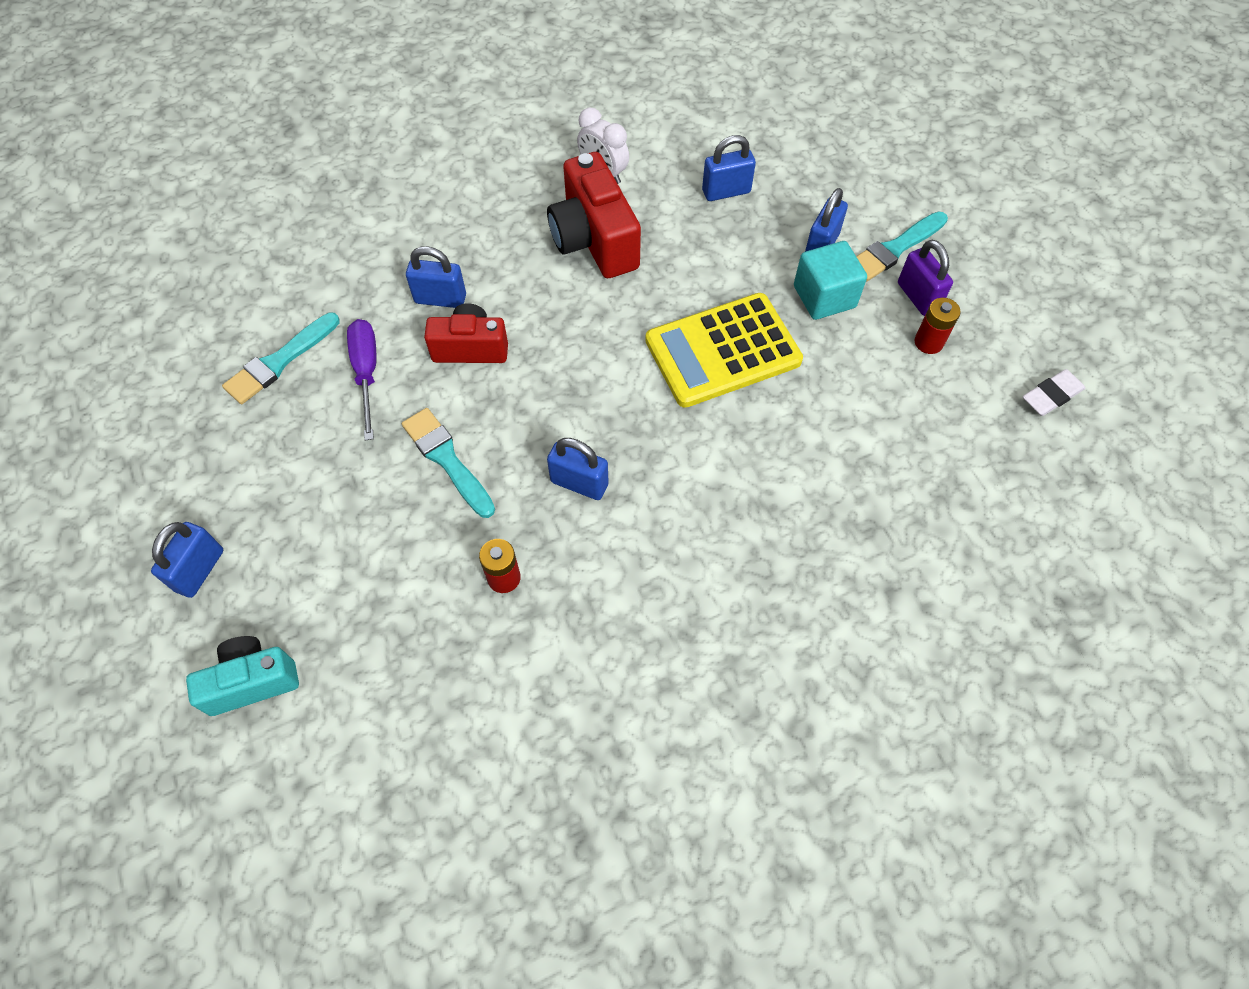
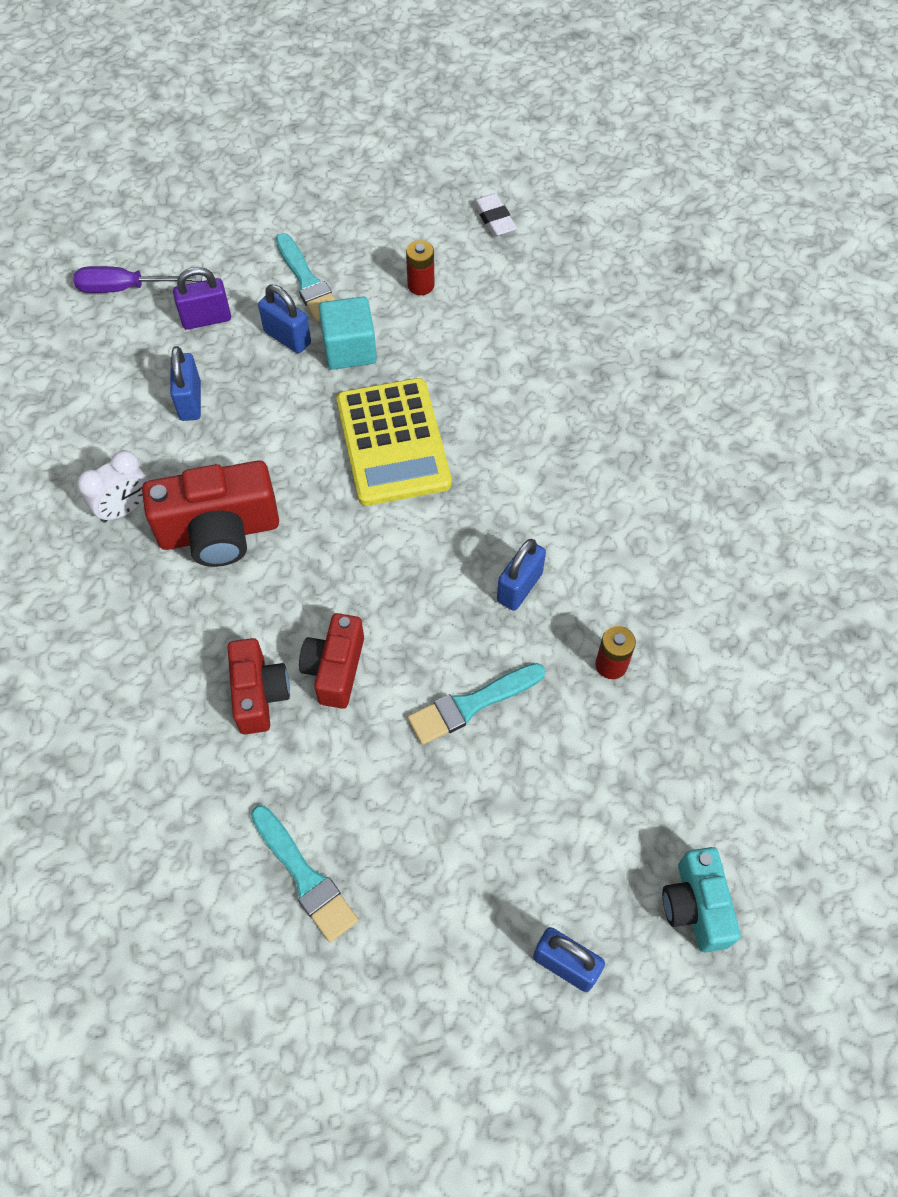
camera: 80 degrees left, 0 degrees up
purple screwdriver [347,319,377,441] -> purple screwdriver moved to [73,266,202,293]
blue padlock [406,246,466,308] -> red camera [227,638,290,734]
purple padlock [898,240,953,316] -> purple padlock moved to [173,267,231,330]

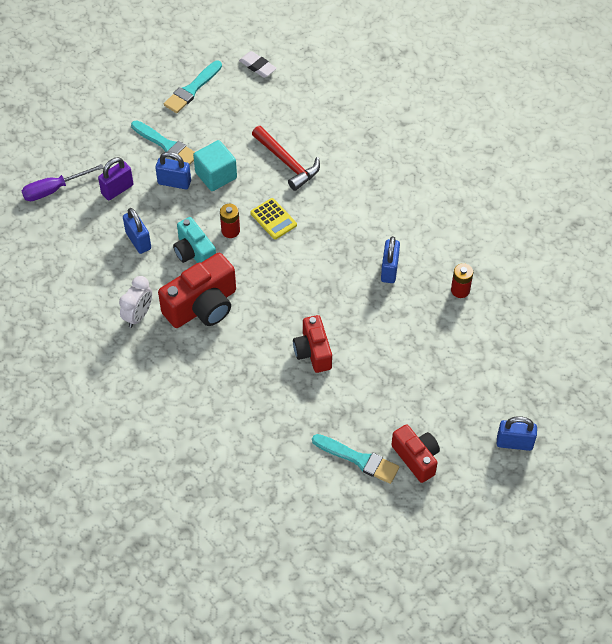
camera: 25 degrees left, 5 degrees down
red camera [227,638,290,734] -> red camera moved to [391,424,440,483]
yellow calculator [336,378,452,506] -> yellow calculator [250,198,297,239], size x0.49
red battery [406,240,435,295] -> red battery moved to [220,204,240,238]
turquoise brush [407,663,545,745] -> turquoise brush moved to [164,61,222,113]
turquoise camera [662,847,741,952] -> turquoise camera moved to [173,217,216,263]
none -> red hammer [252,126,320,191]

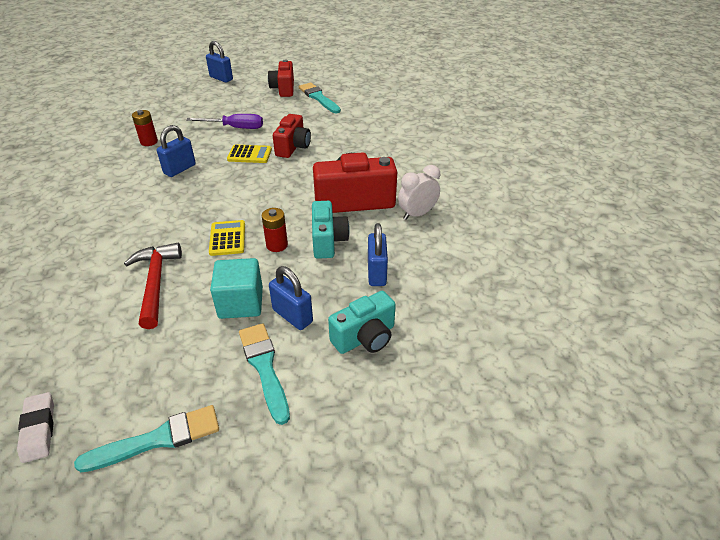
camera: 150 degrees left, 15 degrees down
purple screwdriver [22,164,104,201] -> purple screwdriver moved to [186,114,263,129]
purple padlock [98,157,133,200] -> turquoise camera [328,291,396,354]
none -> yellow calculator [227,144,272,163]

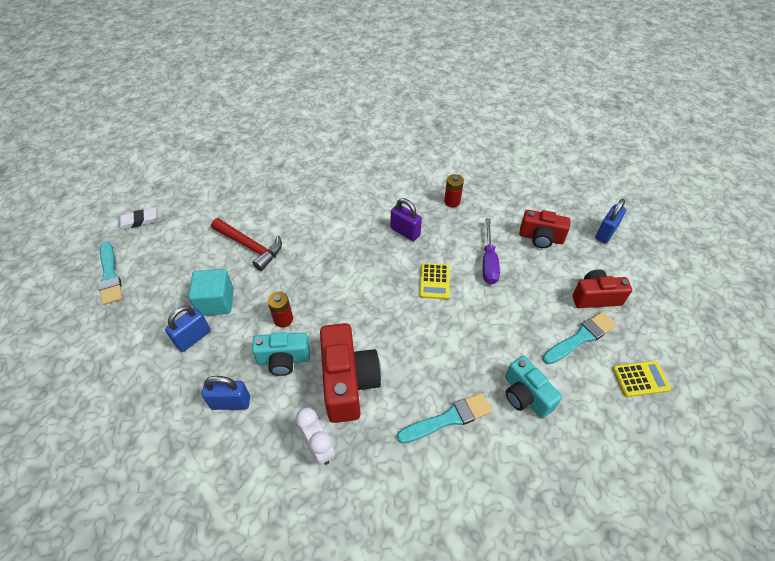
camera: 90 degrees right, 10 degrees up
red hammer [124,243,182,329] -> red hammer turned 45 degrees clockwise [211,218,282,271]
blue padlock [157,125,196,177] -> purple padlock [391,198,422,241]
yellow calculator [209,220,245,256] -> yellow calculator moved to [612,361,671,397]
turquoise brush [239,323,290,425] -> turquoise brush moved to [397,393,492,443]
red camera [273,114,311,158] -> red camera moved to [519,210,571,248]
turquoise camera [328,291,396,354] -> turquoise camera moved to [505,356,562,418]

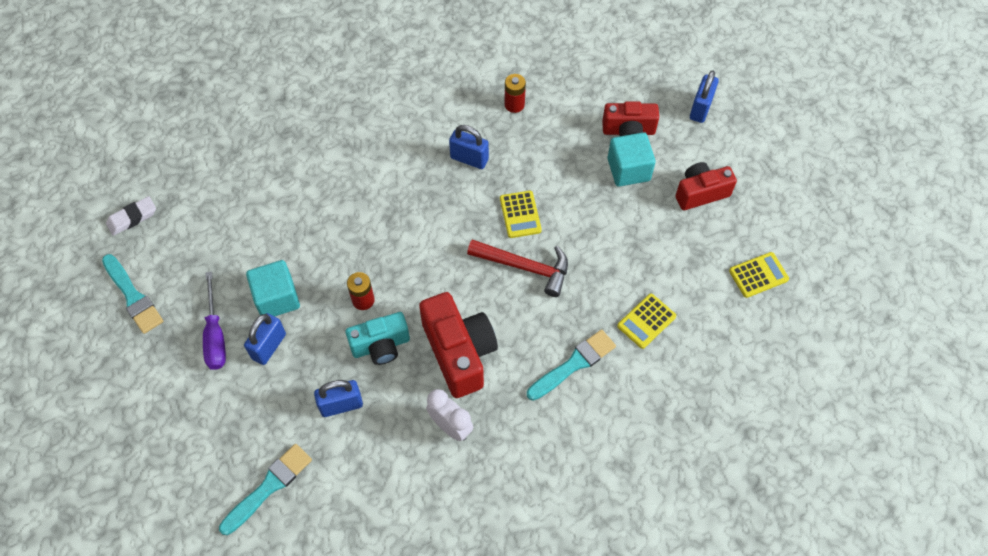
camera: 15 degrees left, 10 degrees up
red hammer [211,218,282,271] -> red hammer moved to [467,239,568,297]
purple padlock [391,198,422,241] -> blue padlock [449,125,489,169]
purple screwdriver [483,218,500,284] -> purple screwdriver moved to [203,272,226,370]
turquoise camera [505,356,562,418] -> yellow calculator [617,294,676,349]
turquoise brush [542,311,617,364] -> turquoise brush moved to [219,444,312,535]
none -> turquoise cube [608,132,656,187]

